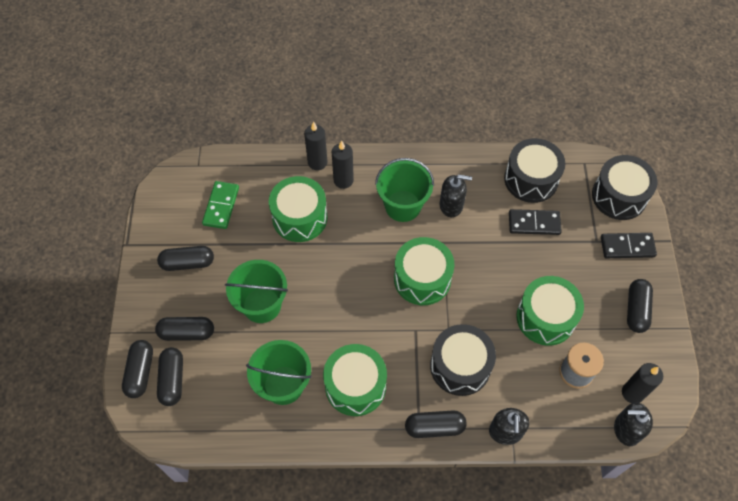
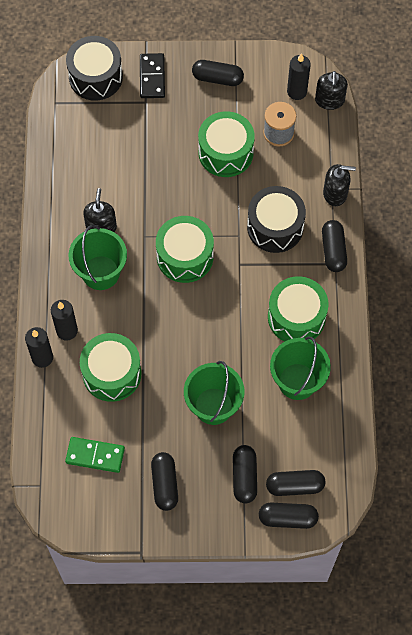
camera: 90 degrees left, 5 degrees up
black drum [504,138,565,203] -> none
black domino [509,209,562,235] -> none

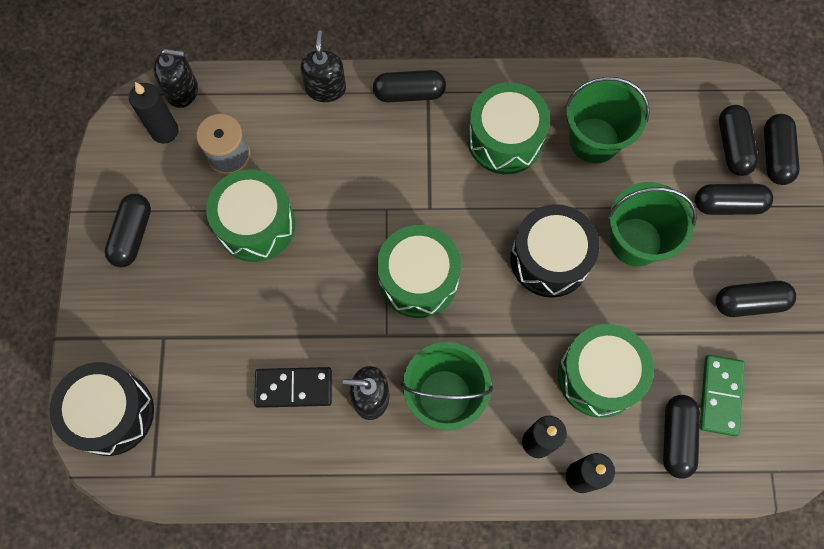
camera: 90 degrees left, 5 degrees up
black domino [140,53,165,98] -> black domino moved to [254,367,332,408]
black drum [247,186,306,253] -> black drum moved to [510,204,599,297]
none -> black capsule [663,395,700,479]

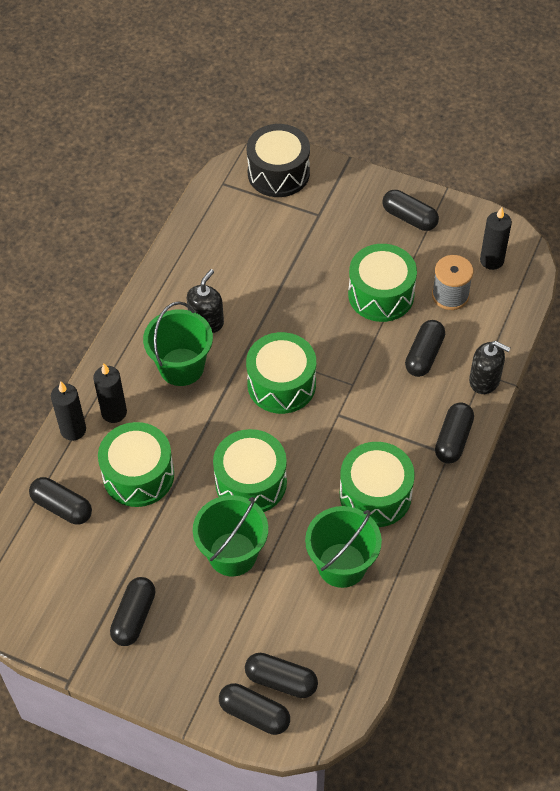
camera: 115 degrees right, 15 degrees down
black soap dispenser [153,49,198,108] -> none
black domino [254,367,332,408] -> none
black drum [510,204,599,297] -> green drum [213,429,287,512]
black capsule [695,184,773,215] -> black capsule moved to [405,320,445,377]
green domino [699,355,745,436] -> none

